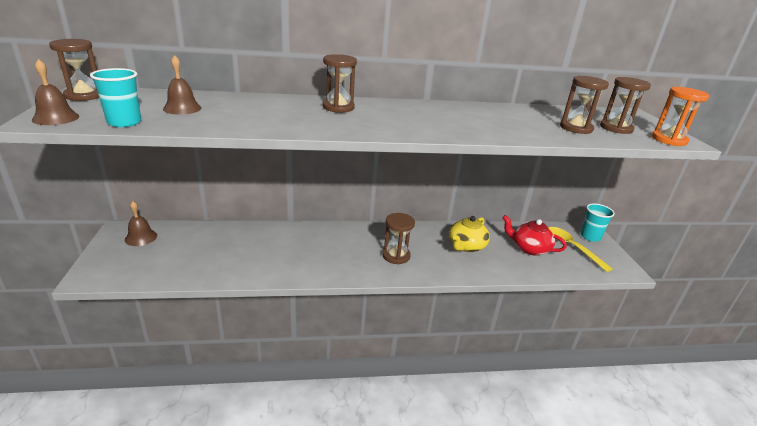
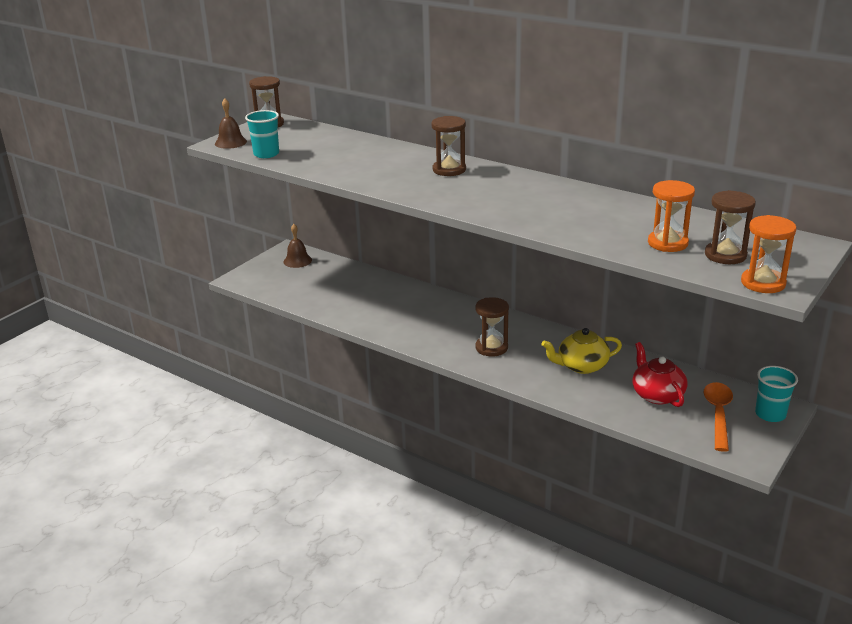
camera: 45 degrees right, 0 degrees up
brown bell [163,55,201,115] -> none
yellow spoon [549,227,613,272] -> orange spoon [703,382,733,452]
brown hourglass [560,76,609,134] -> orange hourglass [648,180,695,252]

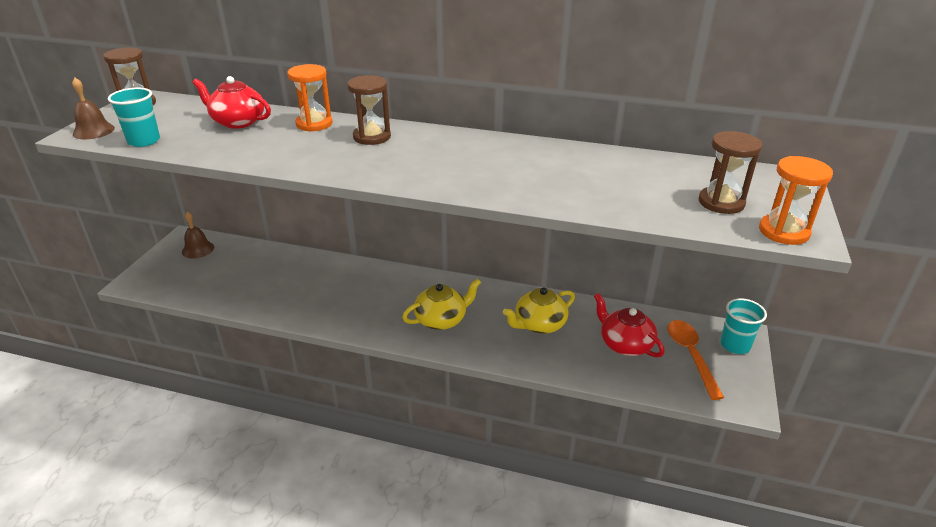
camera: 20 degrees left, 5 degrees up
brown hourglass [475,297,509,356] -> yellow teapot [402,279,481,330]
orange hourglass [648,180,695,252] -> orange hourglass moved to [287,64,333,132]
none -> red teapot [192,76,271,129]

